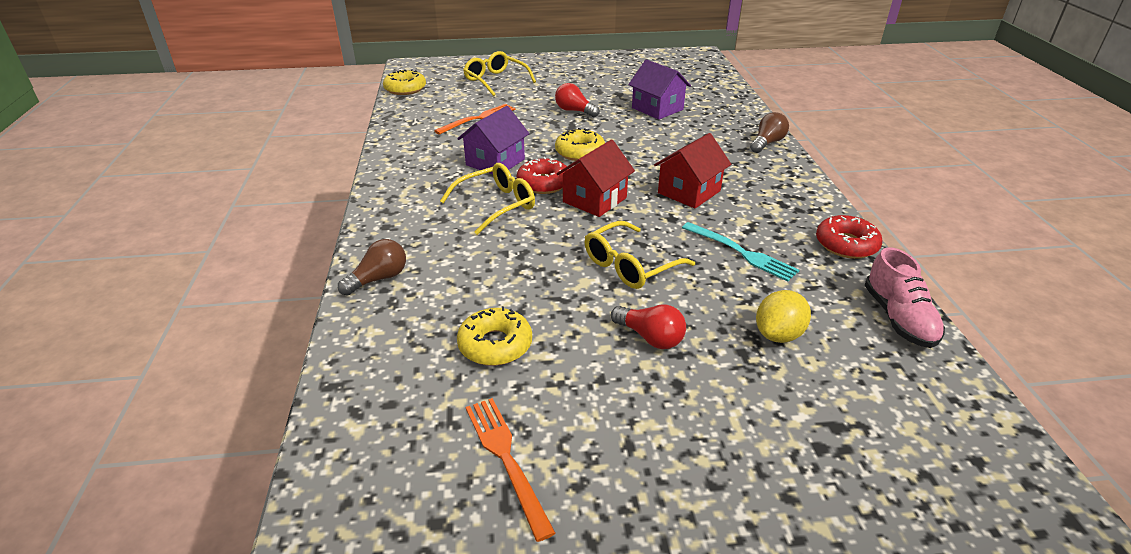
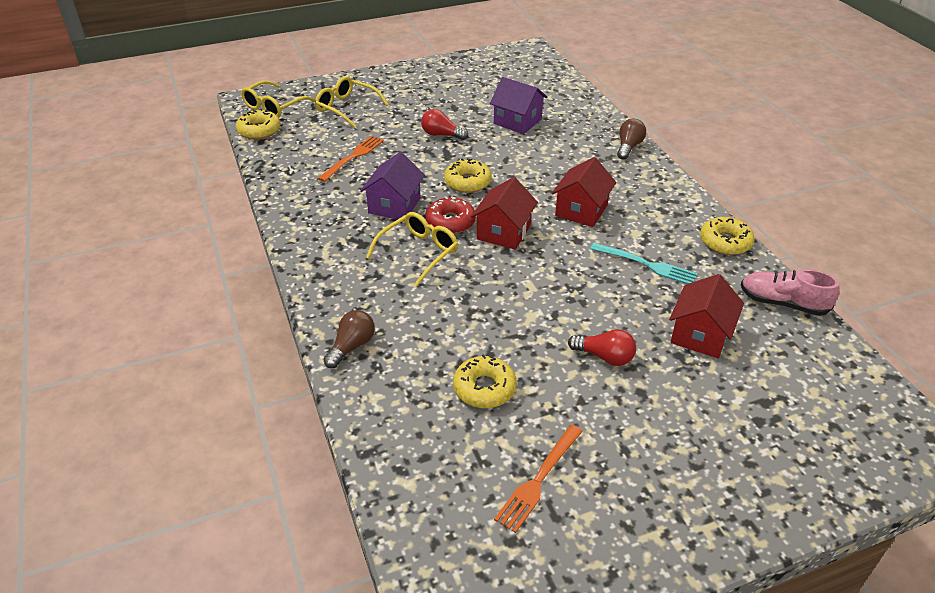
camera: 15 degrees left, 5 degrees up
orange fork [466,398,556,542] -> orange fork turned 105 degrees counterclockwise [494,425,583,533]
yellow glasses [585,221,695,289] -> yellow glasses moved to [241,80,316,118]
yellow lemon [756,290,811,343] -> red house [669,274,744,358]
red donut [816,215,883,259] -> yellow donut [700,217,755,255]
pink shoe [865,247,945,348] -> pink shoe turned 135 degrees clockwise [741,269,840,316]

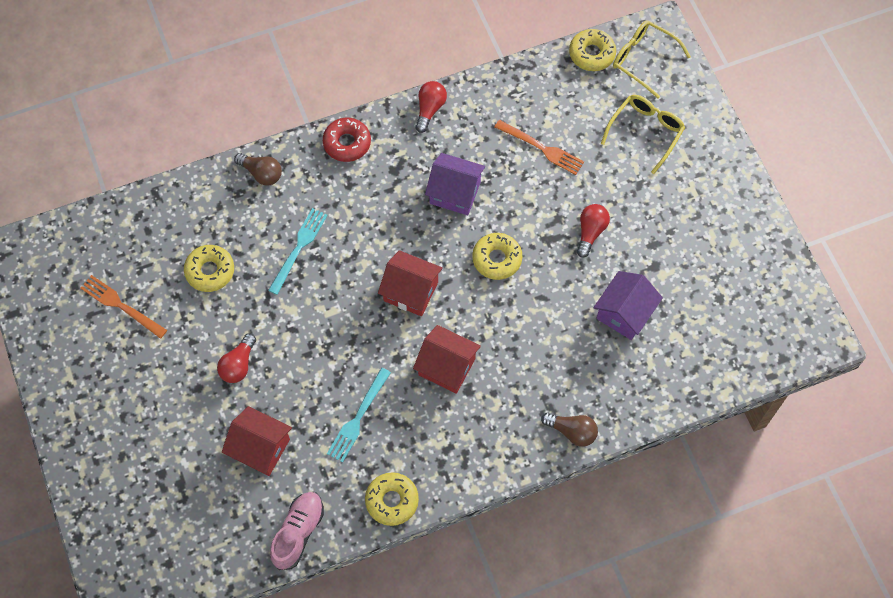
camera: 90 degrees right, 25 degrees up
yellow glasses [366,212,458,286] -> none
red donut [425,196,476,234] -> red donut moved to [323,118,371,162]
none -> turquoise fork [268,208,328,295]
none -> red light bulb [415,81,447,133]

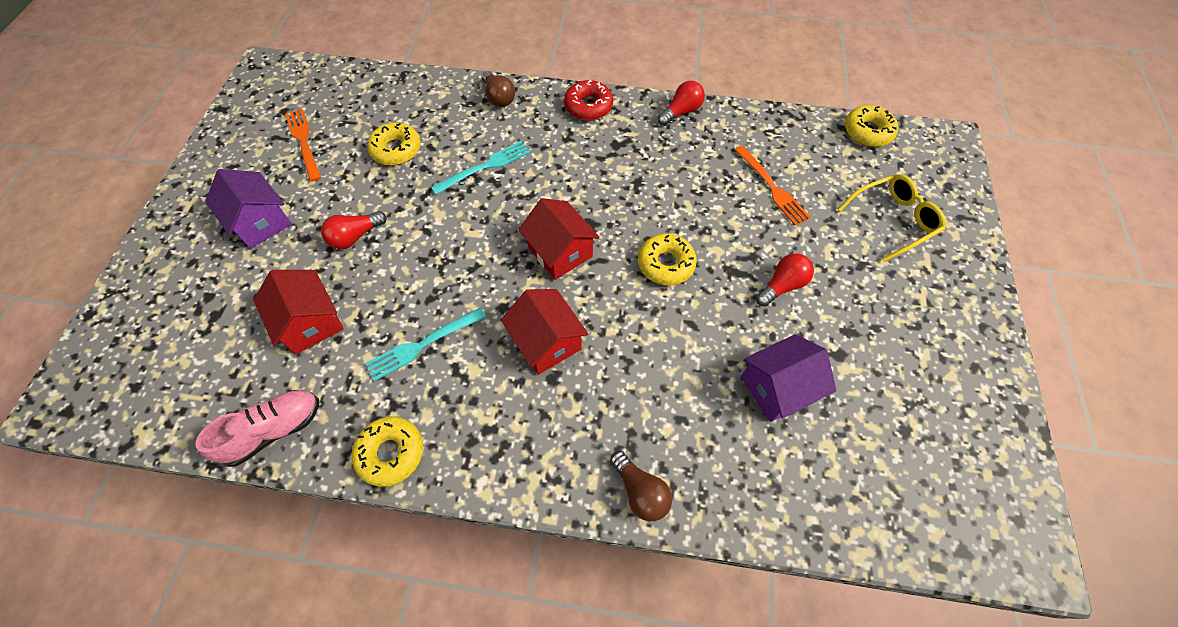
camera: 30 degrees right, 5 degrees down
purple house [425,153,485,215] -> purple house moved to [205,169,292,249]
yellow glasses [613,20,691,98] -> none

